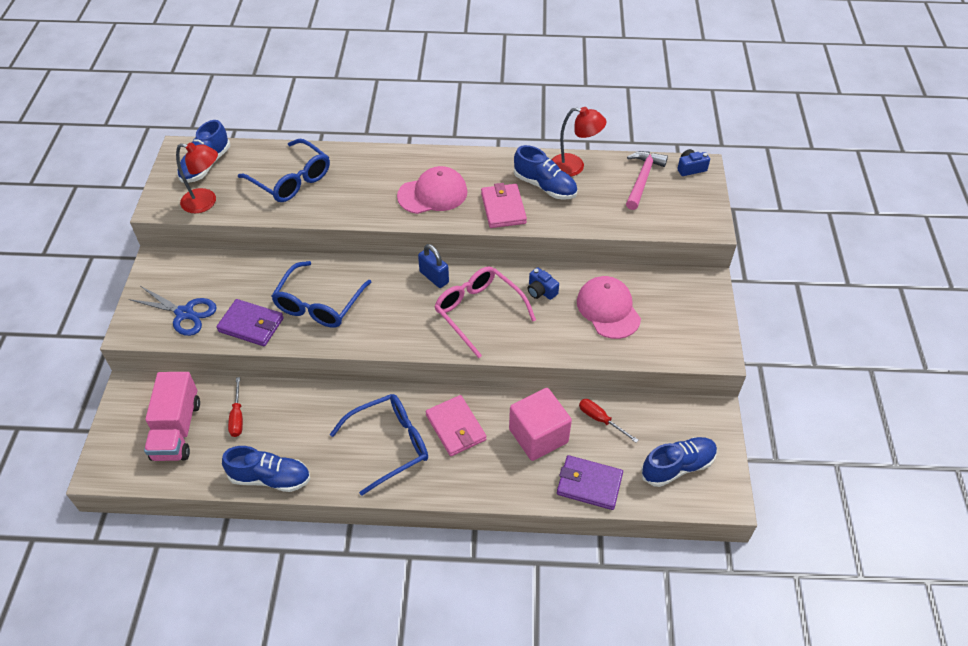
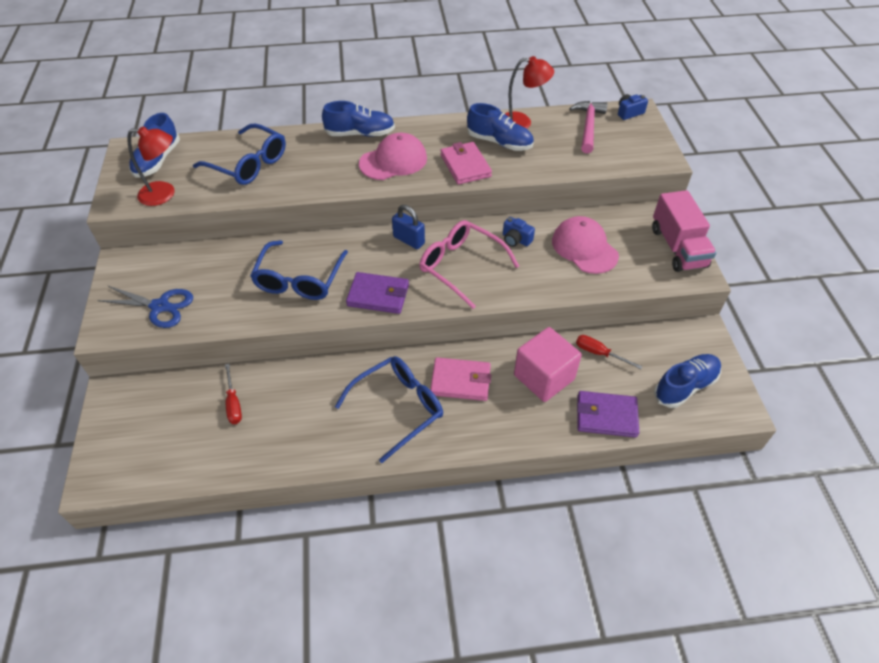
camera: 10 degrees left, 0 degrees up
pink truck [144,372,200,461] -> pink truck moved to [652,190,716,272]
purple wallet [216,299,284,346] -> purple wallet moved to [346,272,409,314]
blue shoe [222,446,310,492] -> blue shoe moved to [322,101,395,137]
pink wallet [426,395,486,456] -> pink wallet turned 45 degrees counterclockwise [430,357,491,401]

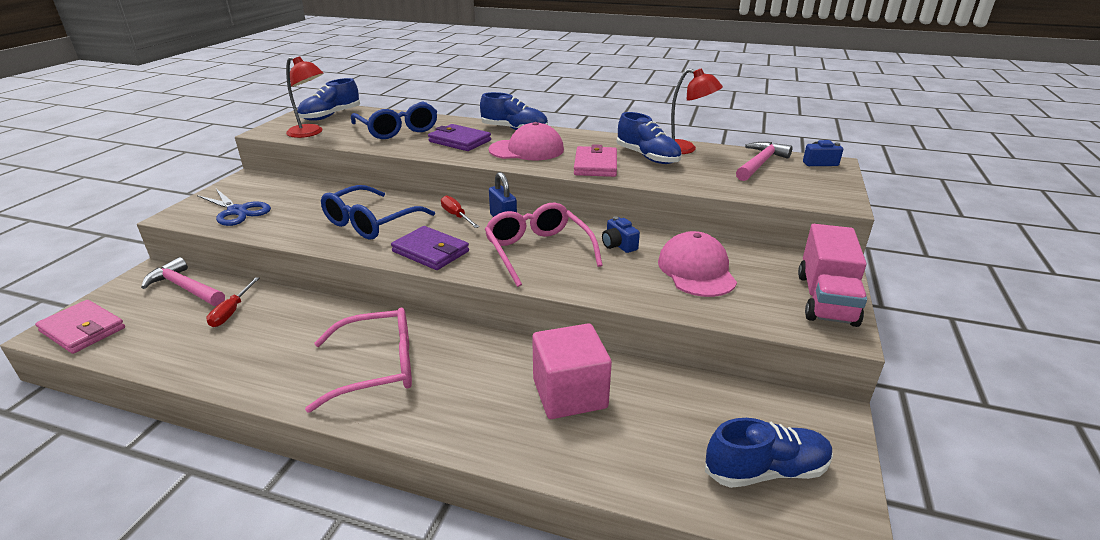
camera: 25 degrees right, 20 degrees down
blue glasses [335,356,443,463] -> pink glasses [305,308,412,413]
pink wallet [430,357,491,401] -> pink wallet moved to [35,300,125,354]
red screwdriver [576,335,643,369] -> red screwdriver moved to [441,195,479,228]
purple wallet [577,391,639,438] -> purple wallet moved to [428,124,491,151]
none -> pink hammer [141,257,225,306]

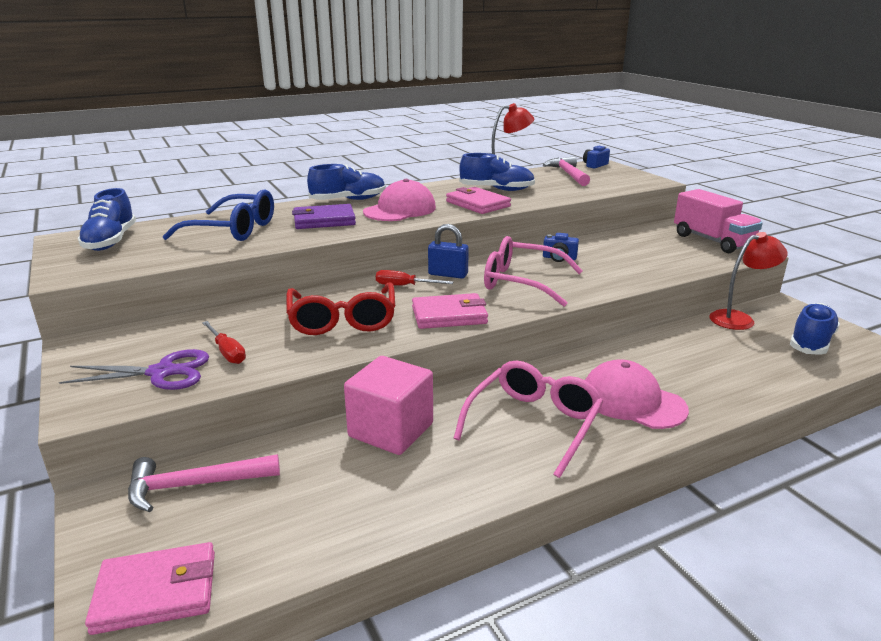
camera: 45 degrees left, 5 degrees down
blue scissors [197,189,271,226] -> purple scissors [59,349,209,390]
red screwdriver [207,277,259,327] -> red screwdriver moved to [202,321,246,364]
red lamp [286,56,324,138] -> red lamp moved to [709,232,788,330]
blue glasses [321,185,435,240] -> red glasses [286,283,395,335]
purple wallet [391,226,469,270] -> pink wallet [412,293,488,329]
pink cube [532,323,612,419] -> pink cube moved to [344,356,433,455]
pink cap [658,231,737,297] -> pink cap moved to [585,359,689,429]

